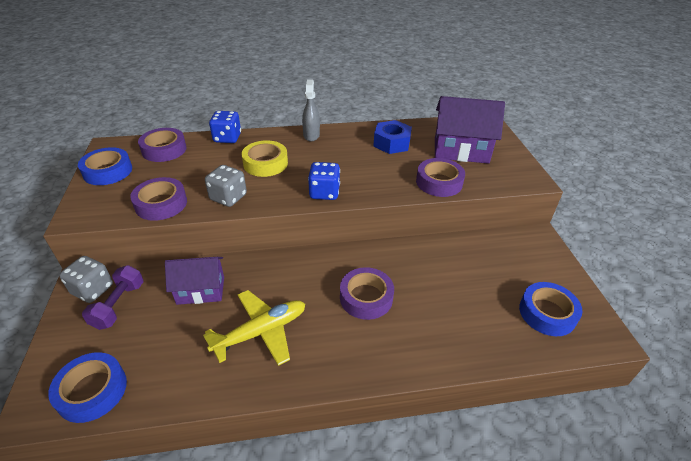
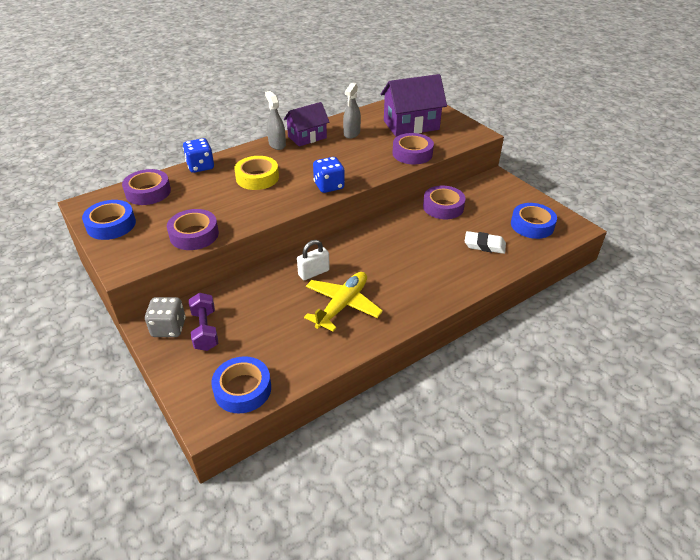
camera: 25 degrees left, 0 degrees up
purple house [165,257,224,305] -> purple house moved to [284,102,330,146]
grey dice [205,165,247,207] -> none
purple tape [340,267,394,320] -> purple tape moved to [423,186,465,219]
blue nut [373,120,412,154] -> grey spray bottle [343,83,361,139]
none -> white padlock [297,240,330,280]
none -> white eraser [465,231,506,254]

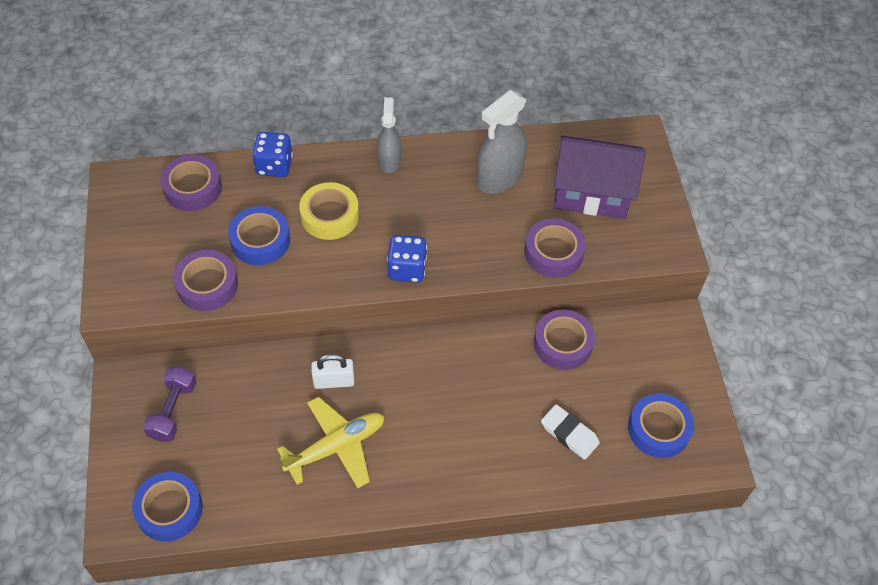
camera: 25 degrees right, 15 degrees up
blue tape [82,200,136,240] -> blue tape moved to [228,206,290,265]
grey dice [145,297,186,337] -> none
purple house [284,102,330,146] -> none
grey spray bottle [343,83,361,139] -> grey spray bottle [477,90,527,194], size x1.55

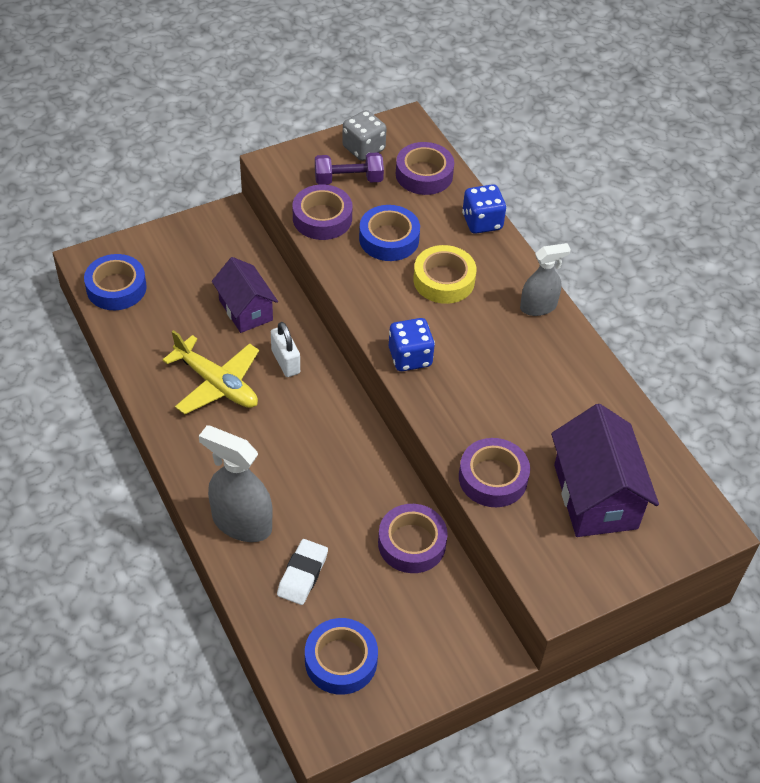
camera: 70 degrees right, 5 degrees down
purple dumbbell [143,366,196,442] -> purple dumbbell moved to [315,152,384,185]
grey spray bottle [477,90,527,194] -> grey spray bottle moved to [199,425,273,542]
none -> purple house [212,257,278,333]
none -> grey dice [342,110,387,161]

